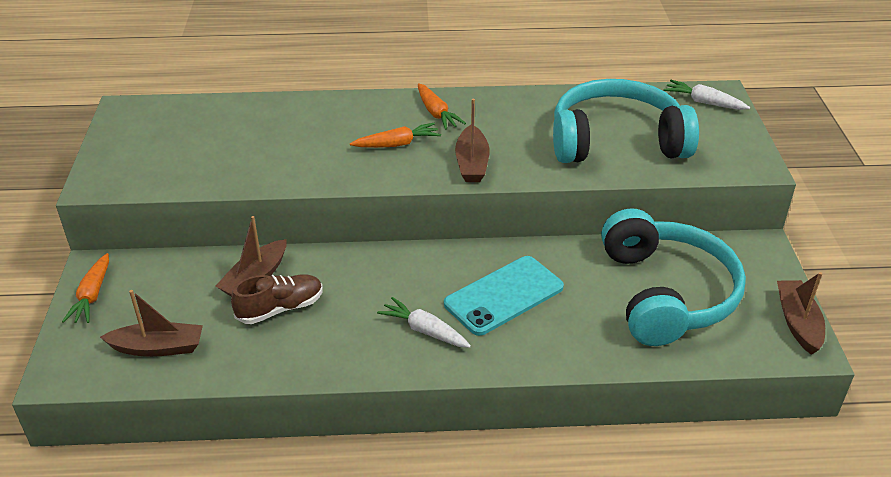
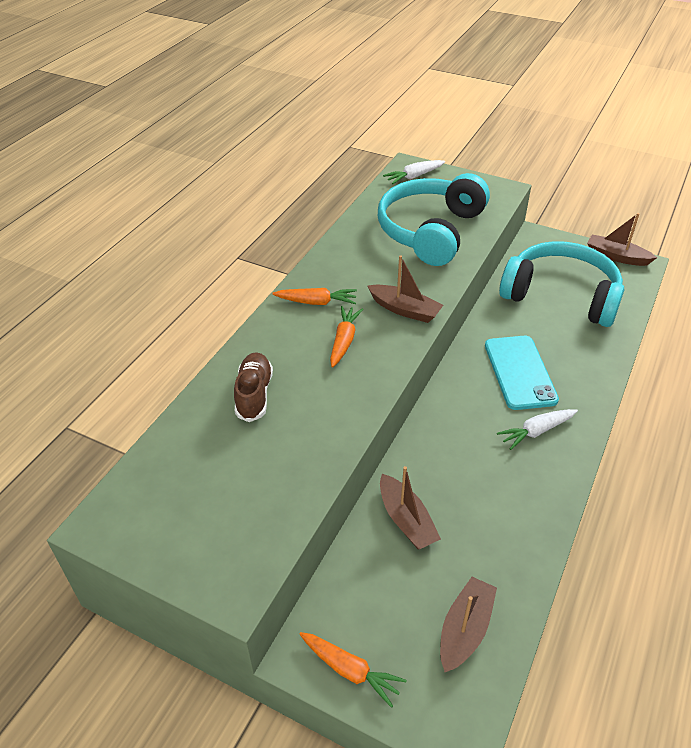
camera: 60 degrees left, 5 degrees up
brown shoe [231,274,323,324] -> brown shoe moved to [234,352,273,422]

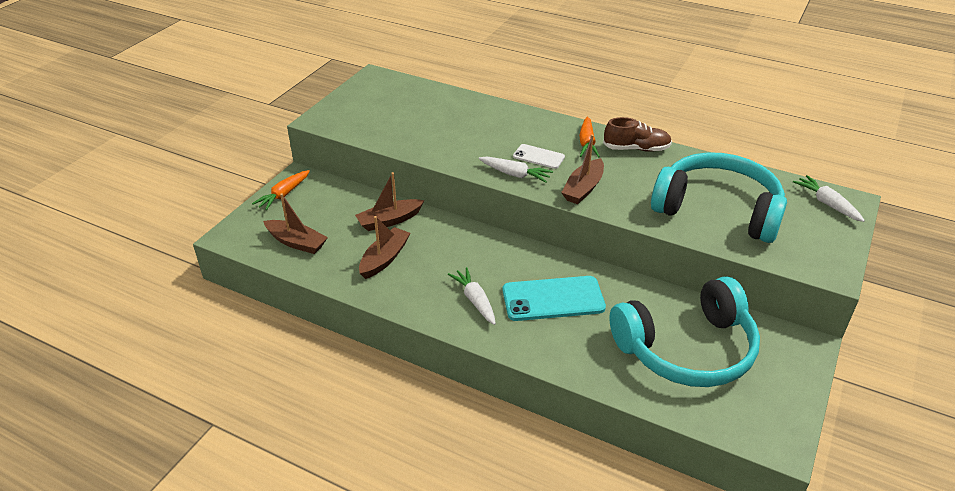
camera: 90 degrees right, 5 degrees down
brown shoe [234,352,273,422] -> brown shoe moved to [603,117,672,152]
orange carrot [330,306,363,367] -> white phone [513,144,565,169]
turquoise headphones [499,241,624,327] -> turquoise headphones turned 45 degrees clockwise [609,276,760,387]
brown boat [587,213,657,266] -> brown boat moved to [359,216,410,279]
none -> white carrot [479,156,553,183]

